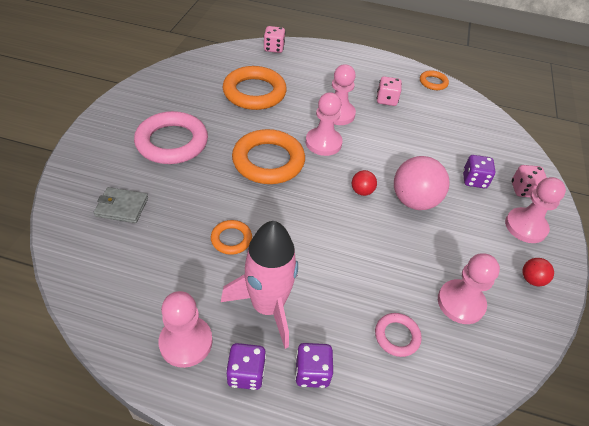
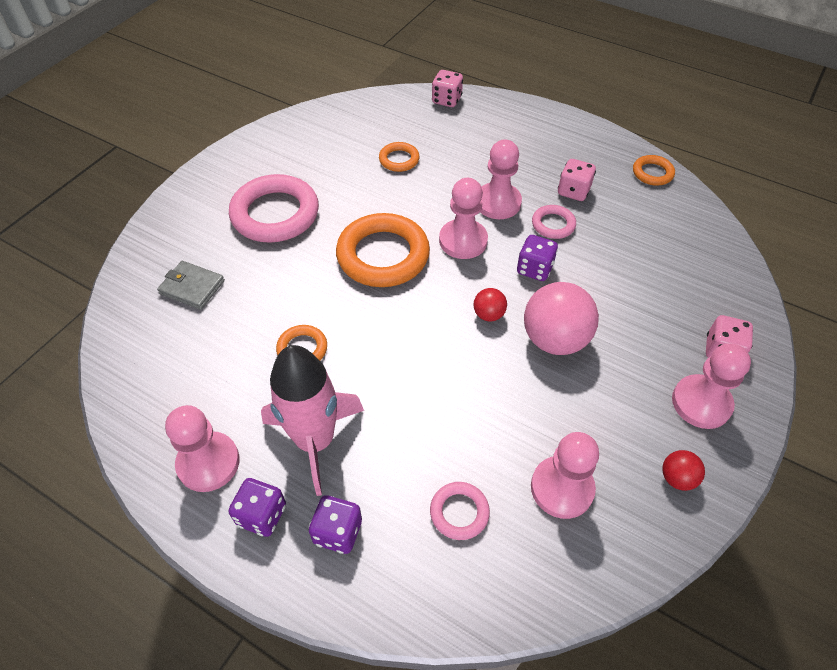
camera: 20 degrees right, 5 degrees up
orange ring [223,66,287,110] -> orange ring [379,142,420,172], size x0.49
purple dice [463,155,496,188] -> purple dice moved to [517,235,558,281]
none -> pink ring [532,205,576,239]

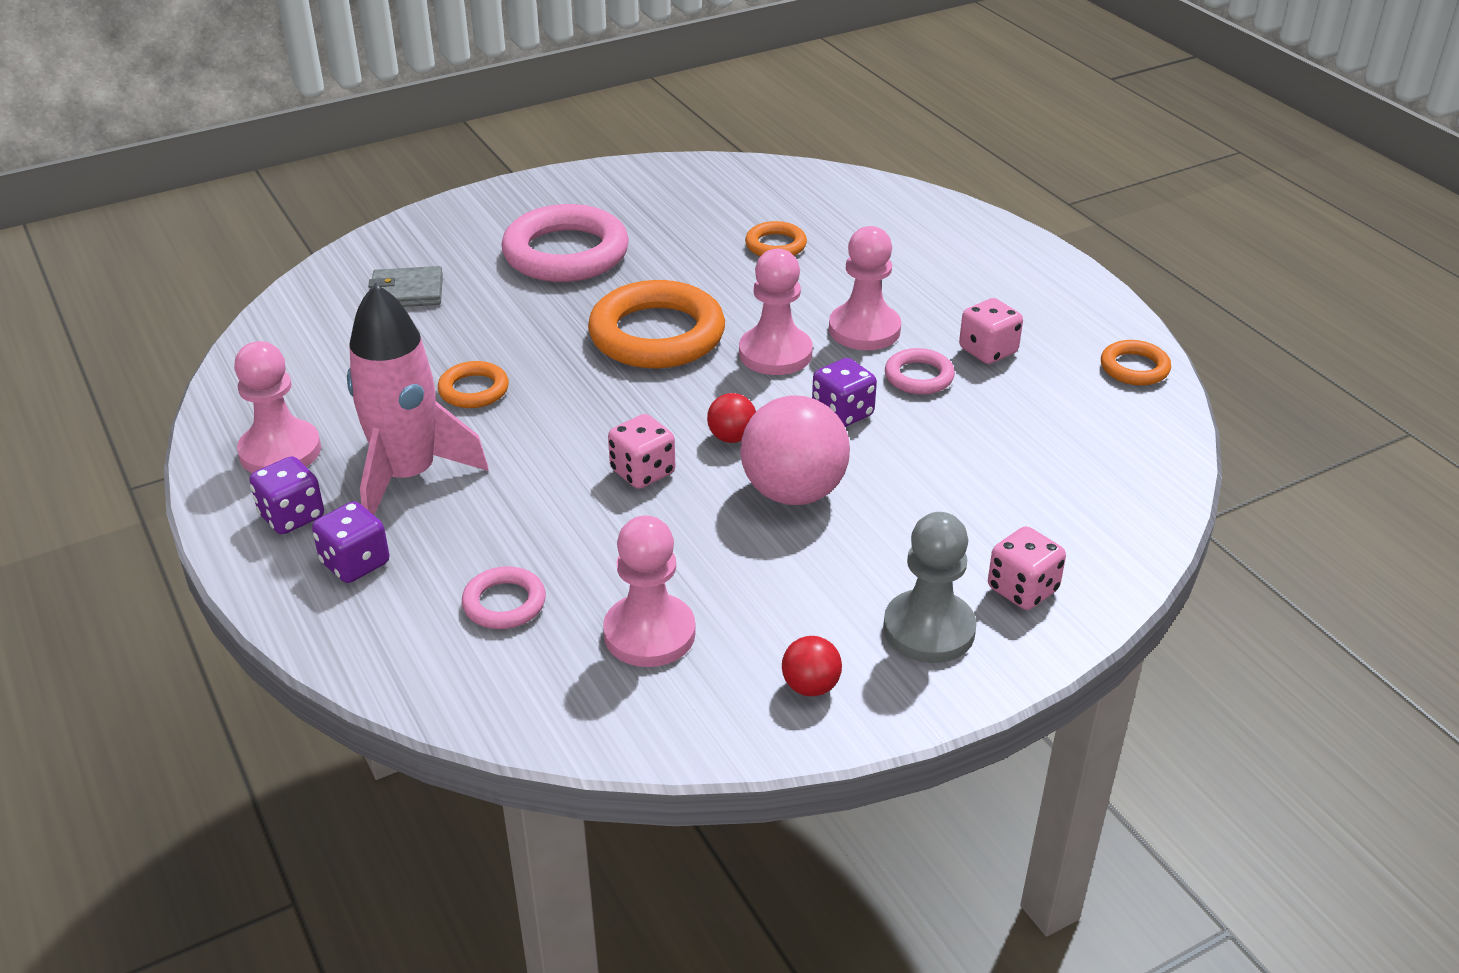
camera: 30 degrees right, 15 degrees down
grey wallet [157,261,225,310] -> grey wallet turned 60 degrees counterclockwise [368,266,443,307]
pink dice [432,70,463,107] -> pink dice moved to [608,414,675,489]
pink pawn [672,343,751,429] -> grey pawn [883,512,977,663]

